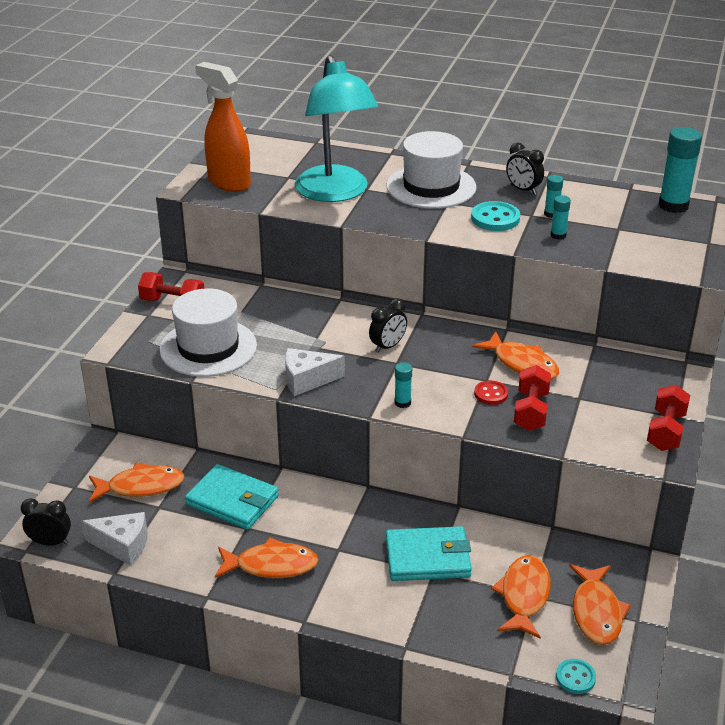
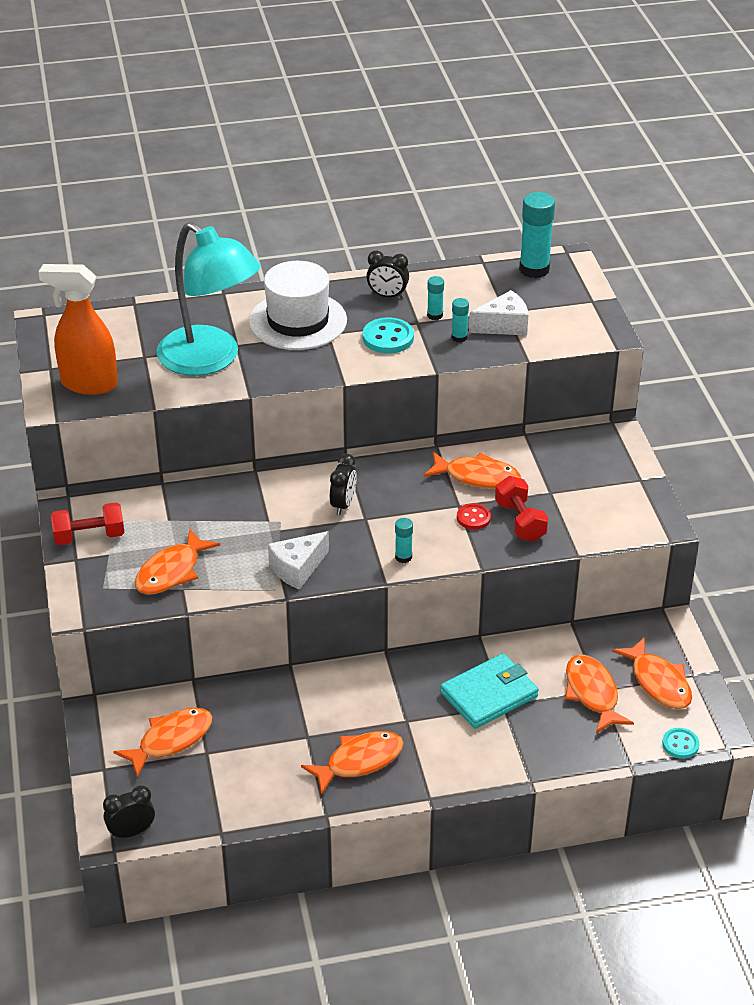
camera: 30 degrees left, 5 degrees up
white cheese [81,512,147,566] -> white cheese moved to [469,290,528,335]
white hat [160,288,257,377] -> orange fish [135,528,220,595]
turquoise wallet [185,464,279,530] -> none
red dumbbell [647,385,690,451] -> none

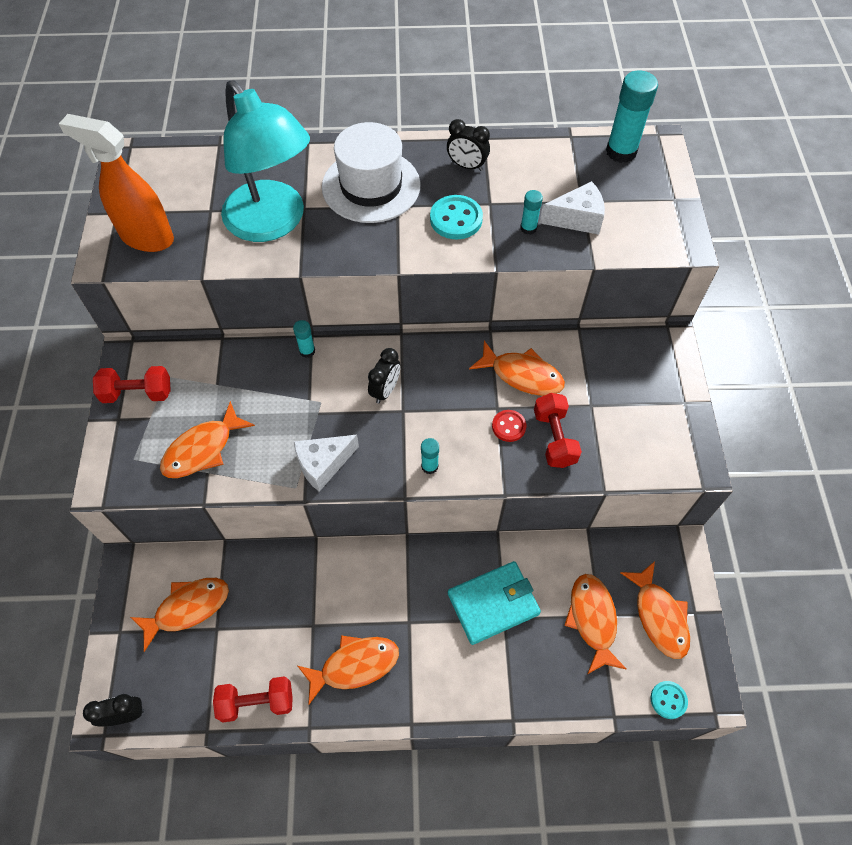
camera: 10 degrees right, 20 degrees up
turquoise glue stick [427,276,444,320] -> turquoise glue stick moved to [293,320,315,358]
none -> red dumbbell [213,676,293,723]

